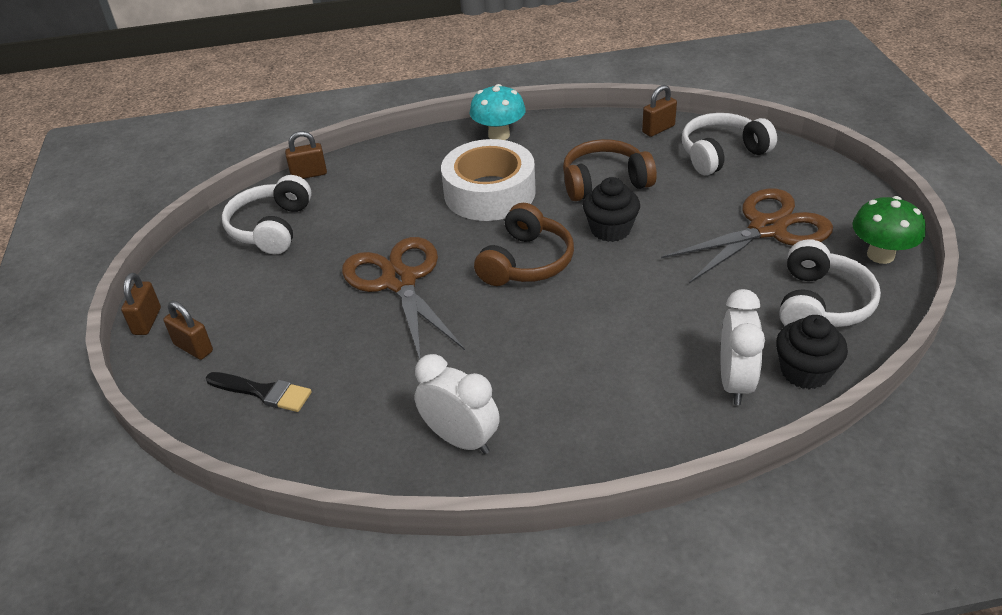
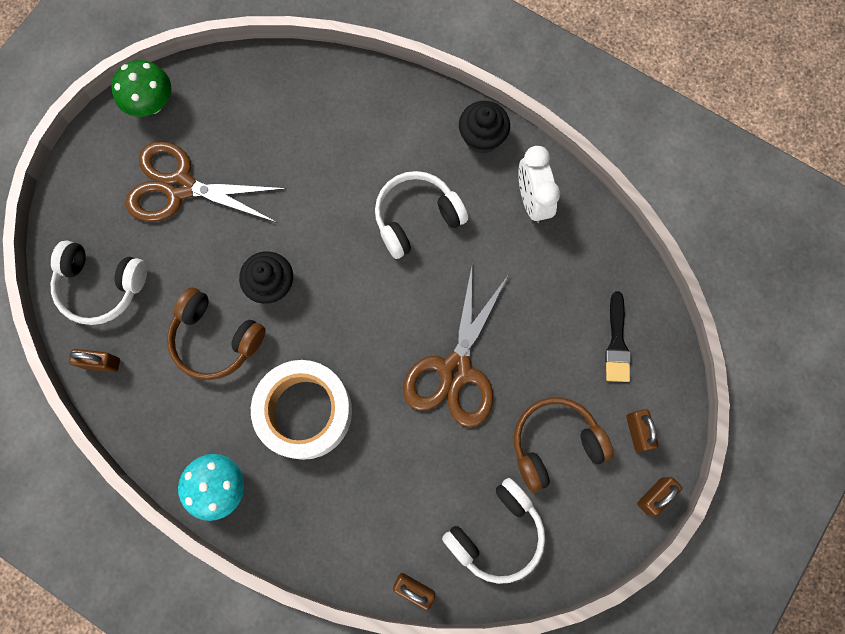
camera: 140 degrees left, 35 degrees up
black brush [206,372,312,412] -> black brush turned 150 degrees counterclockwise [605,291,631,382]
brown headphones [474,203,574,286] -> brown headphones moved to [514,397,614,493]
white clock [721,289,765,405] -> none
black cupcake [776,315,848,389] -> black cupcake moved to [459,101,510,154]
white headphones [779,239,881,327] -> white headphones moved to [375,171,468,259]

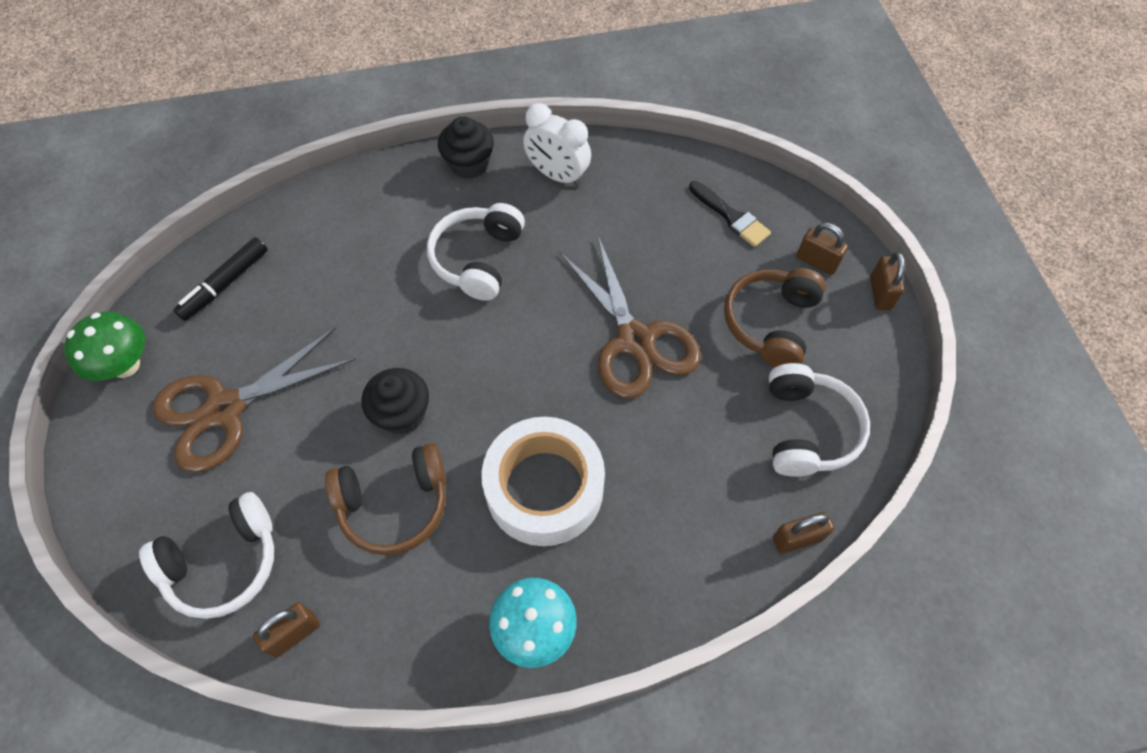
camera: 45 degrees left, 15 degrees down
none -> black marker [173,237,268,321]

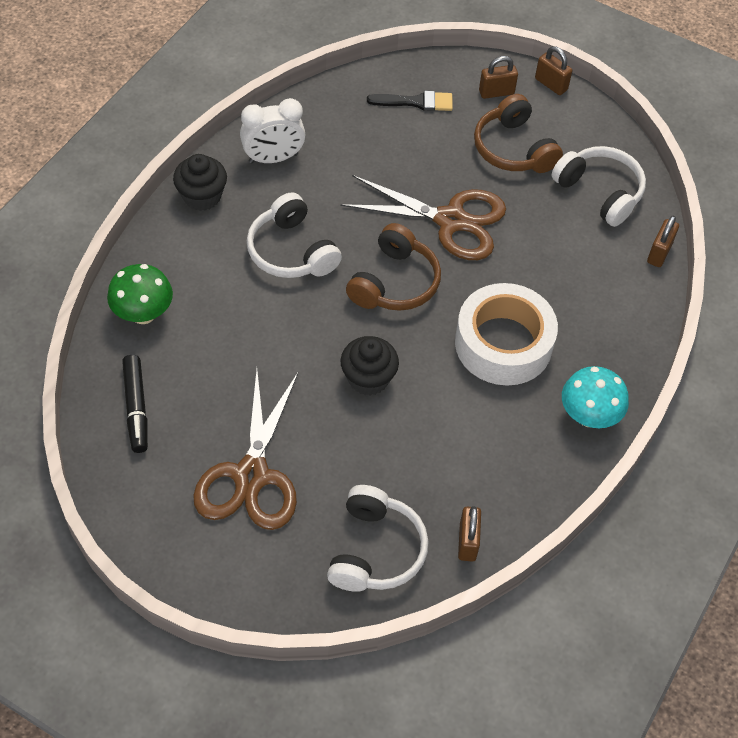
camera: 50 degrees left, 5 degrees down
green mushroom [64,312,145,381] -> green mushroom moved to [107,264,173,324]
brown headphones [325,443,446,555] -> brown headphones moved to [346,223,441,311]

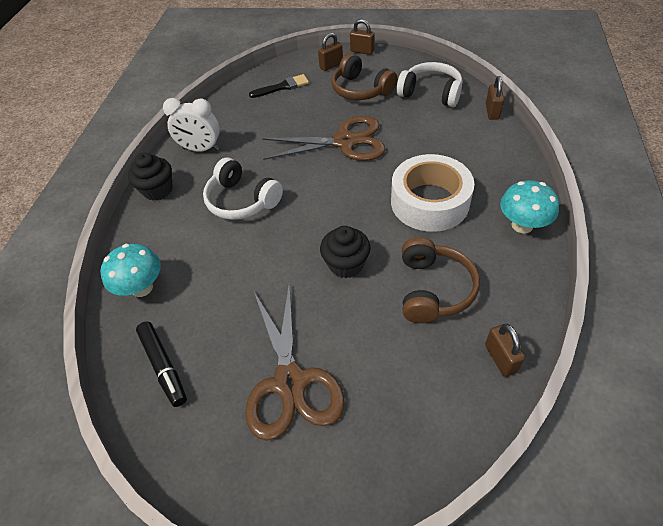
camera: 15 degrees left, 5 degrees down
green mushroom [107,264,173,324] -> turquoise mushroom [100,244,161,297]
white clock [240,98,306,163] -> white clock turned 45 degrees clockwise [163,98,220,152]
white headphones [327,485,429,592] -> none
brown headphones [346,223,441,311] -> brown headphones moved to [402,237,480,323]

